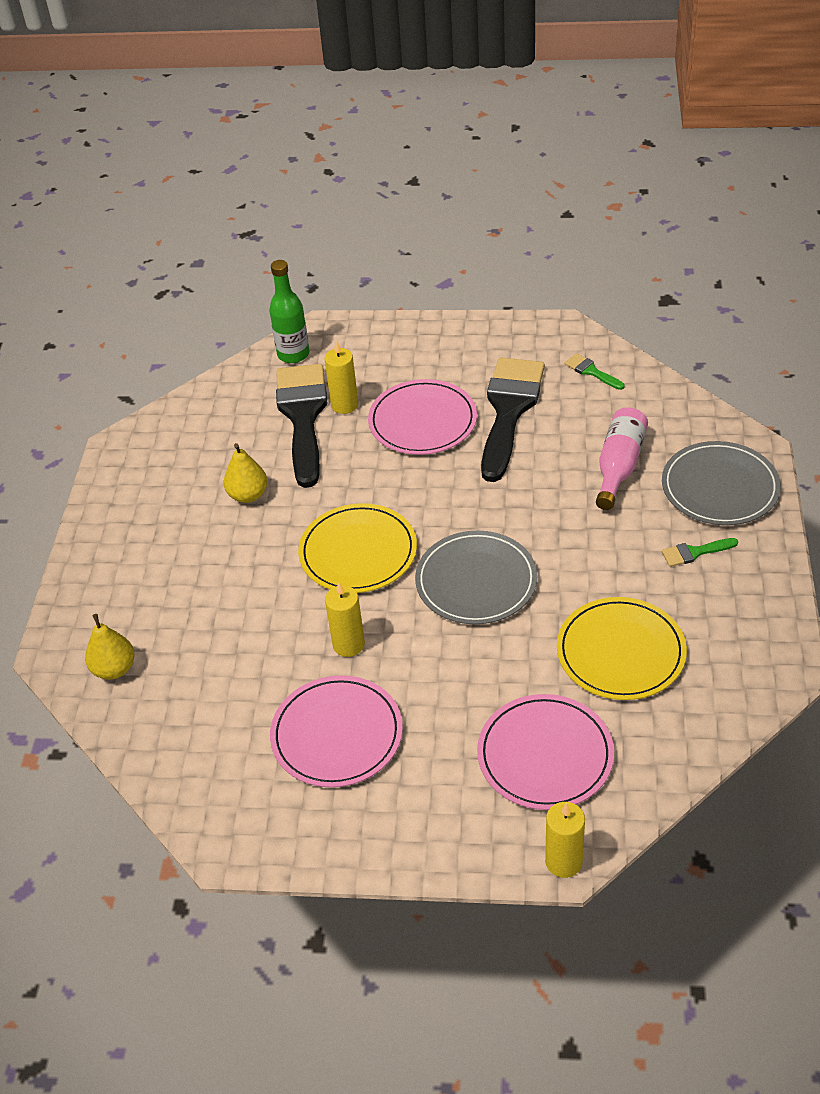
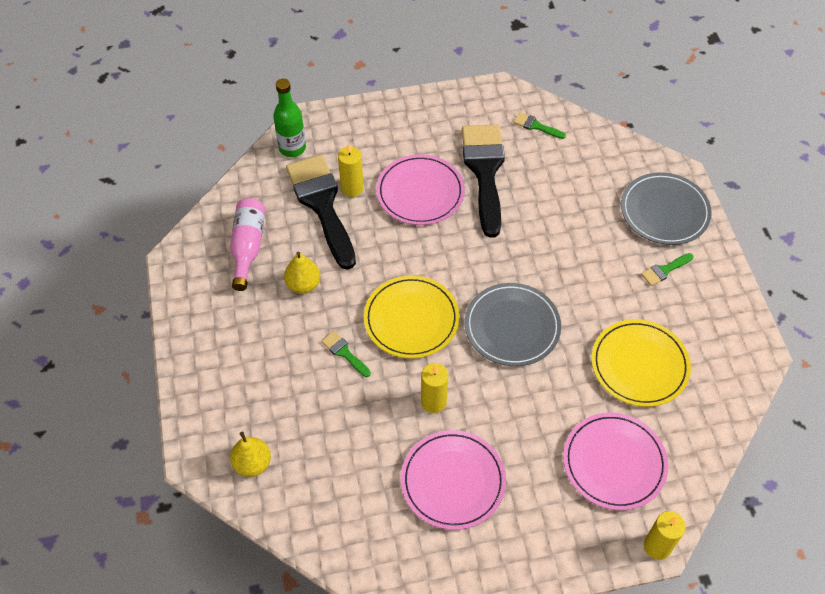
camera: 20 degrees left, 10 degrees up
pink bottle [596,407,648,510] -> pink bottle moved to [230,198,265,291]
none -> green brush [321,331,371,377]

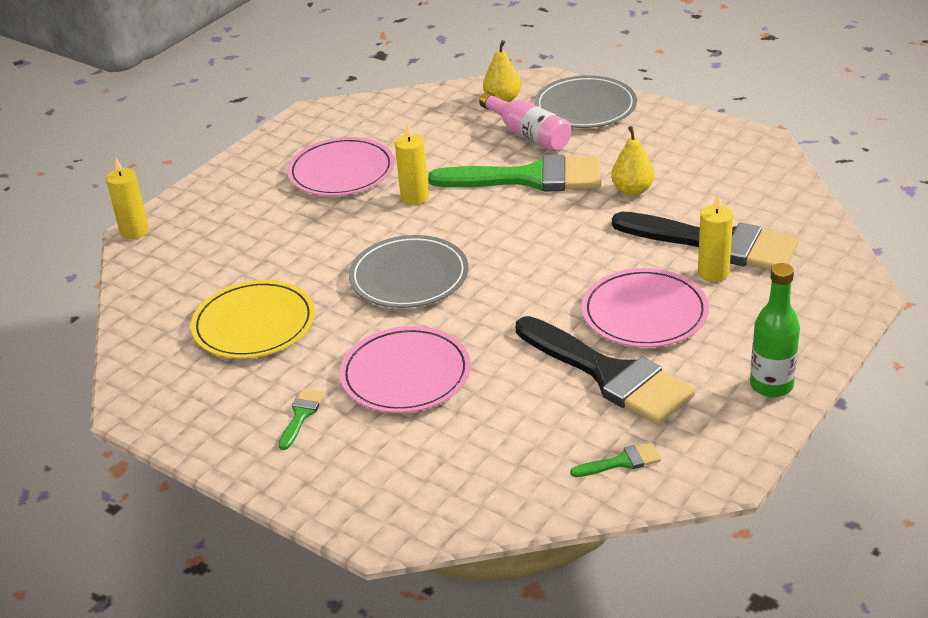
camera: 140 degrees right, 20 degrees down
pink bottle [230,198,265,291] -> pink bottle moved to [479,92,571,152]
green bottle [273,79,306,157] -> green bottle moved to [750,263,800,397]
green brush [321,331,371,377] -> green brush [428,154,601,192], size x2.47
yellow plate [364,276,460,358] -> none
pink plate [563,413,668,510] -> pink plate moved to [340,326,471,413]
grey plate [621,172,712,245] -> grey plate moved to [534,75,637,128]

